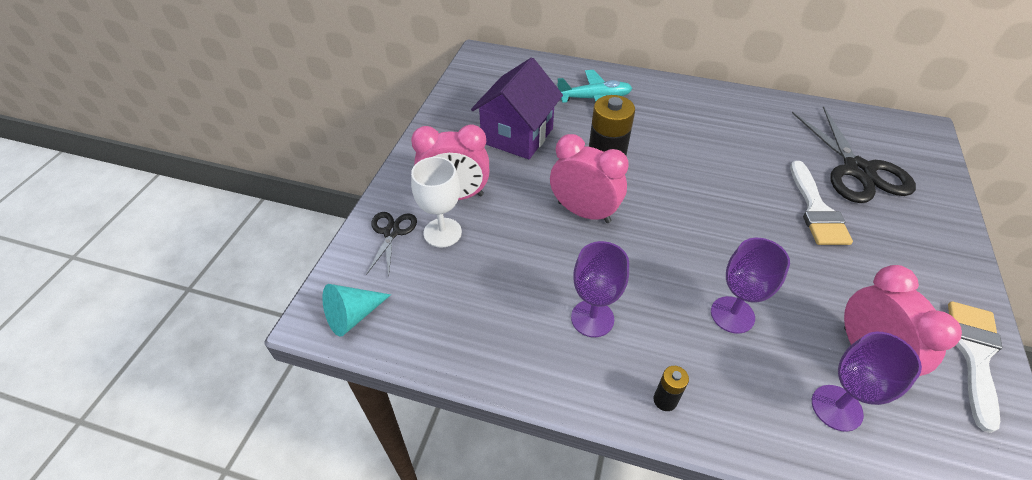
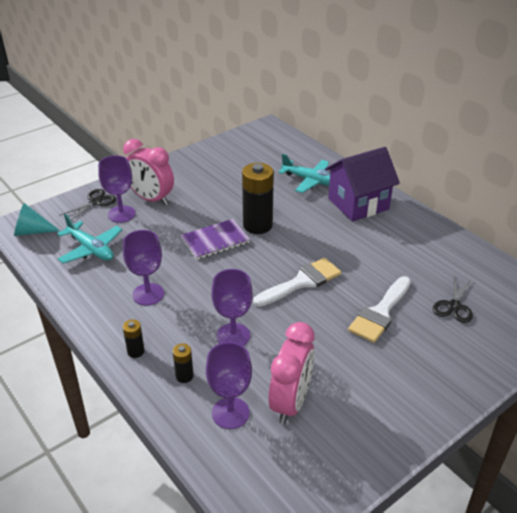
camera: 35 degrees right, 10 degrees down
white goblet [411,157,462,247] -> purple goblet [98,155,136,223]
purple house [471,57,563,159] -> purple house moved to [325,147,400,222]
pink clock [550,134,629,223] -> purple notebook [181,219,250,260]
black scissors [792,106,916,203] -> black scissors [433,276,473,323], size x0.52
white brush [948,301,1002,433] -> white brush moved to [253,258,341,307]
none -> turquoise plane [57,214,122,264]
none -> black battery [173,343,194,383]

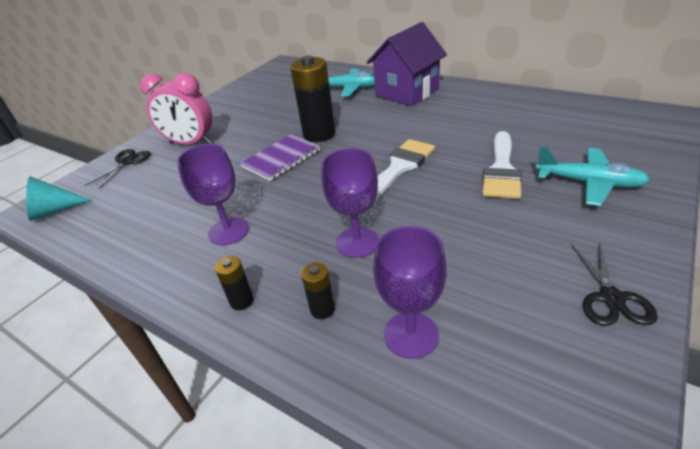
camera: 15 degrees left, 0 degrees up
turquoise plane [57,214,122,264] -> turquoise plane moved to [535,147,650,206]
purple goblet [98,155,136,223] -> none
pink clock [269,322,315,424] -> none
black scissors [433,276,473,323] -> black scissors moved to [571,243,658,326]

